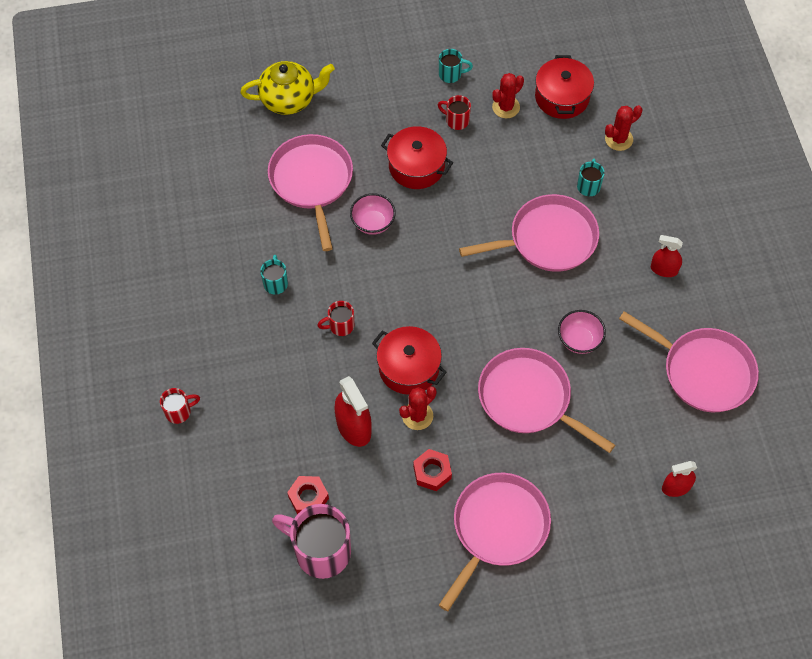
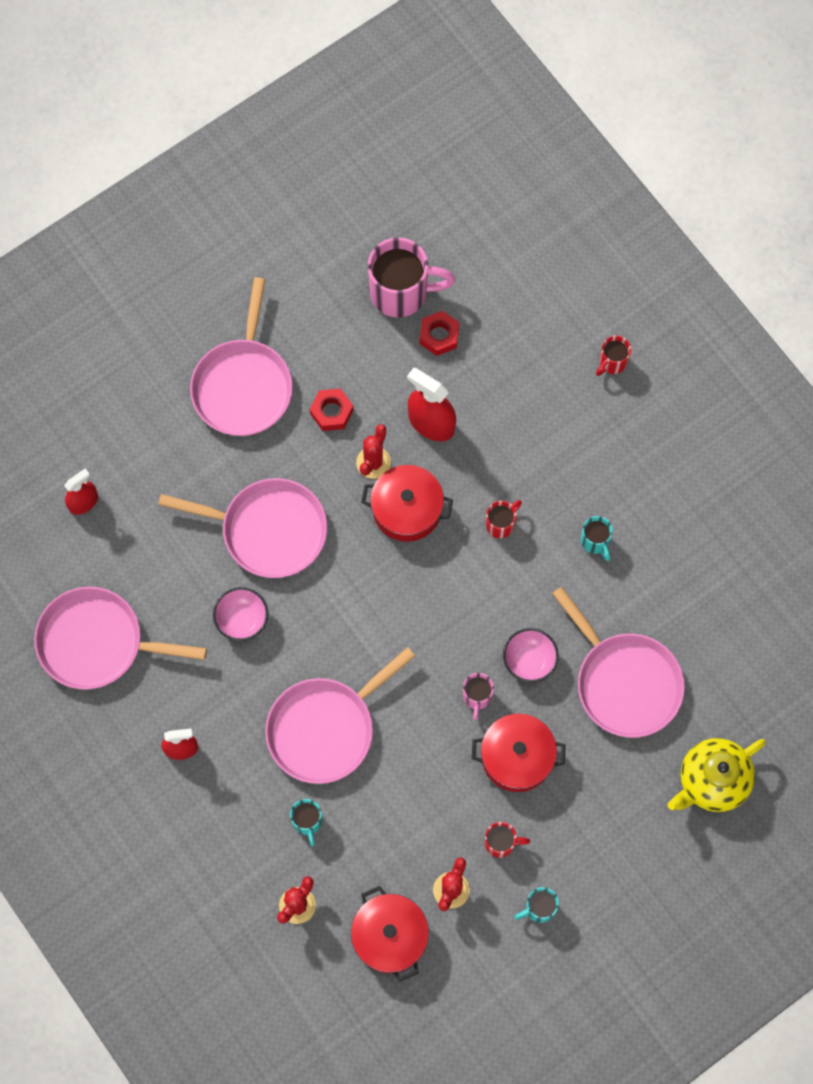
camera: 155 degrees right, 10 degrees up
none -> pink mug [463,673,494,720]

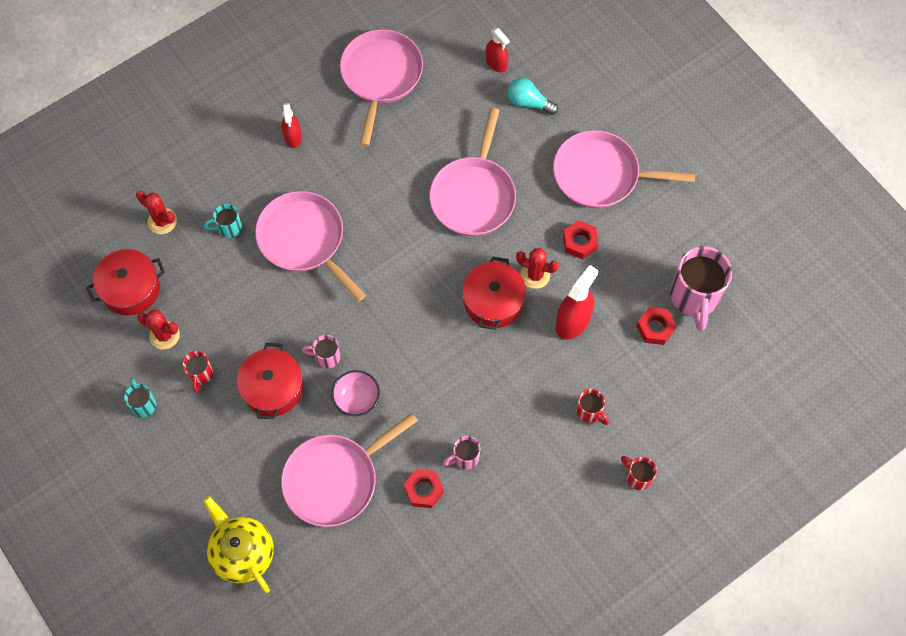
camera: 90 degrees right, 5 degrees down
pink bowl [213,587,268,641] -> none
red mug [486,500,522,538] -> red mug moved to [576,389,609,425]
turquoise mug [581,516,613,561] -> pink mug [443,436,481,469]
none -> red nut [404,469,444,508]
none -> turquoise light bulb [508,78,558,115]

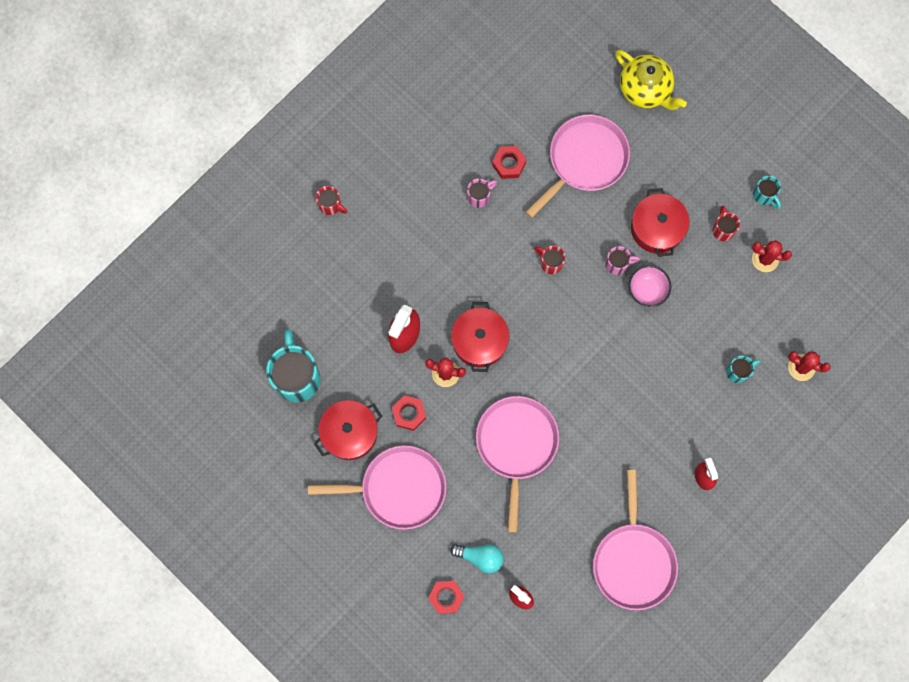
camera: 170 degrees right, 10 degrees up
red pot [86,249,165,315] -> red pot moved to [314,400,382,460]
pink pan [255,191,366,301] -> none
pink bowl [331,370,380,416] -> pink bowl moved to [628,265,671,307]
red mug [576,389,609,425] -> red mug moved to [534,246,565,274]
red nut [636,307,676,345] -> red nut moved to [428,581,464,614]
pink mug [670,246,732,331] -> turquoise mug [266,329,320,402]

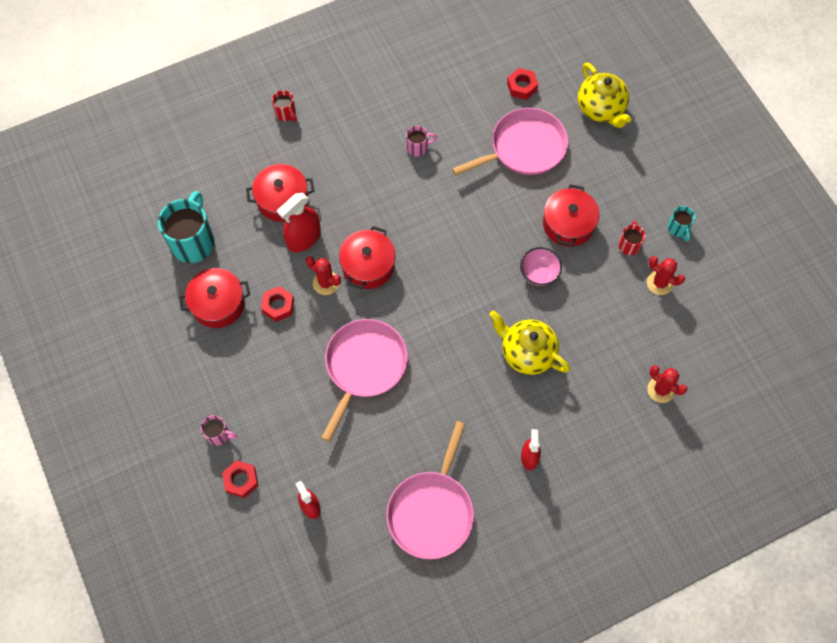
camera: 20 degrees right, 10 degrees down
pink pan [308,445,446,530] -> none
turquoise light bulb [450,544,504,573] -> none
red nut [492,146,527,179] -> red nut moved to [507,68,538,100]
red mug [534,246,565,274] -> none
pink mug [605,246,640,275] -> pink mug moved to [201,415,238,446]
turquoise mug [726,356,761,383] -> none
none -> red pot [246,164,314,222]
none -> yellow teapot [490,311,570,375]

